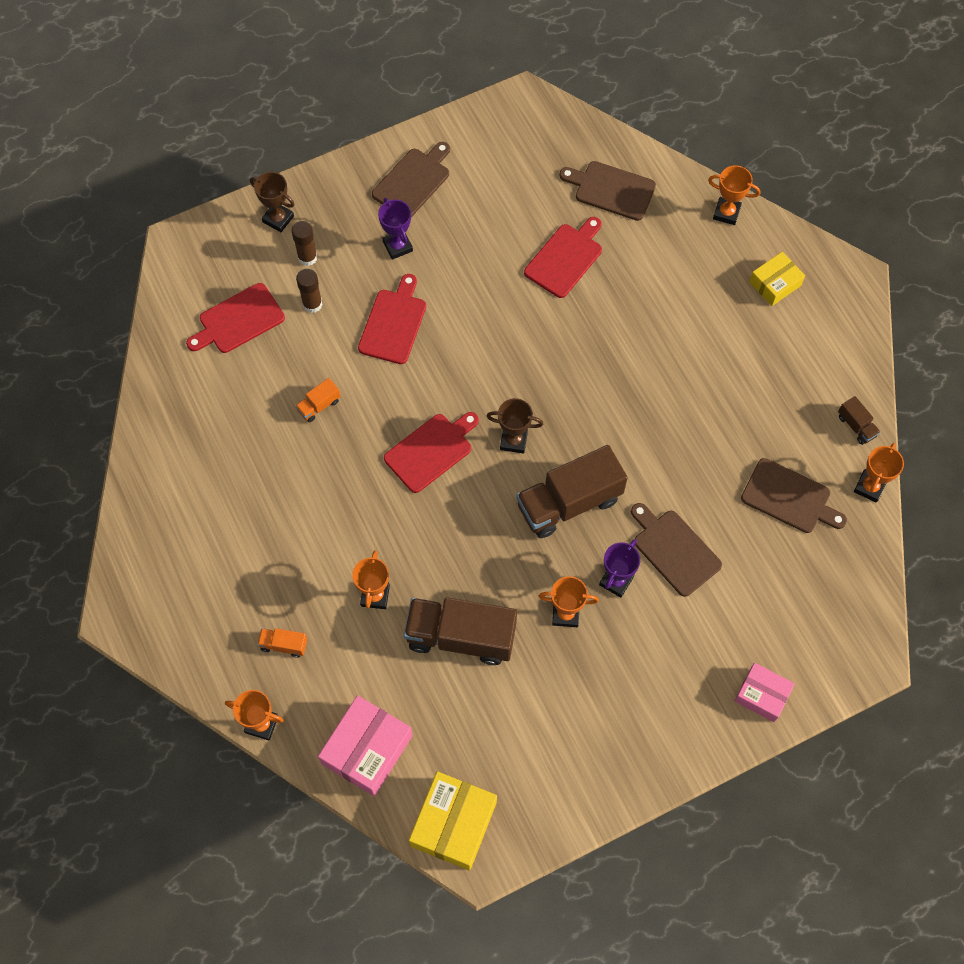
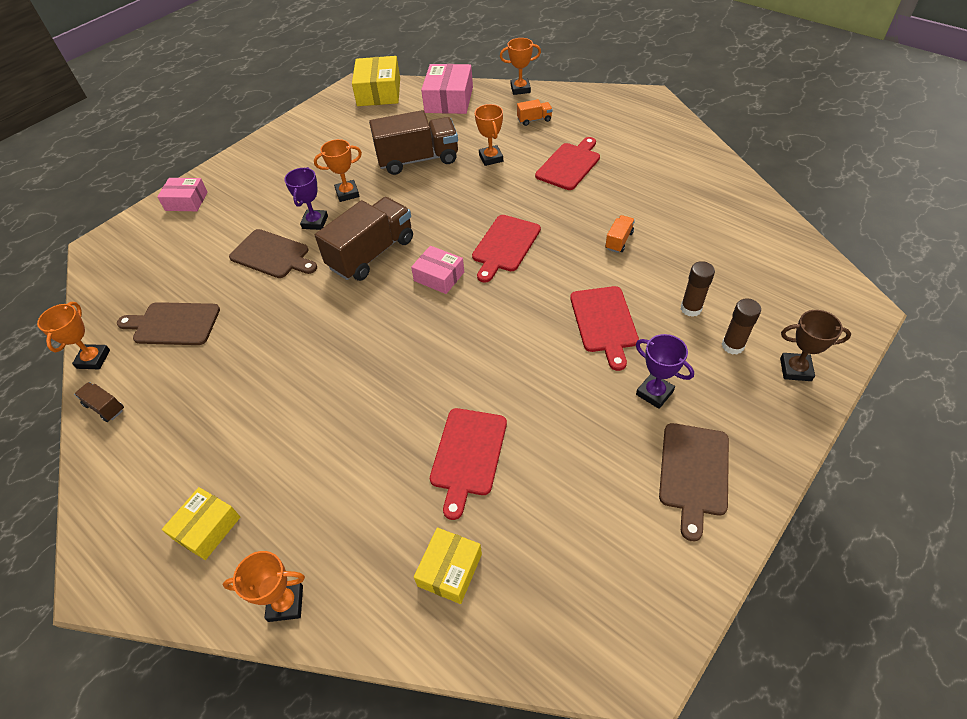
camera: 160 degrees right, 15 degrees down
red cutting board [186,283,285,353] -> red cutting board moved to [535,137,600,190]
brown trophy [486,398,543,454] -> pink box [411,246,464,294]
brown cutting board [559,161,656,221] -> yellow box [414,528,482,604]

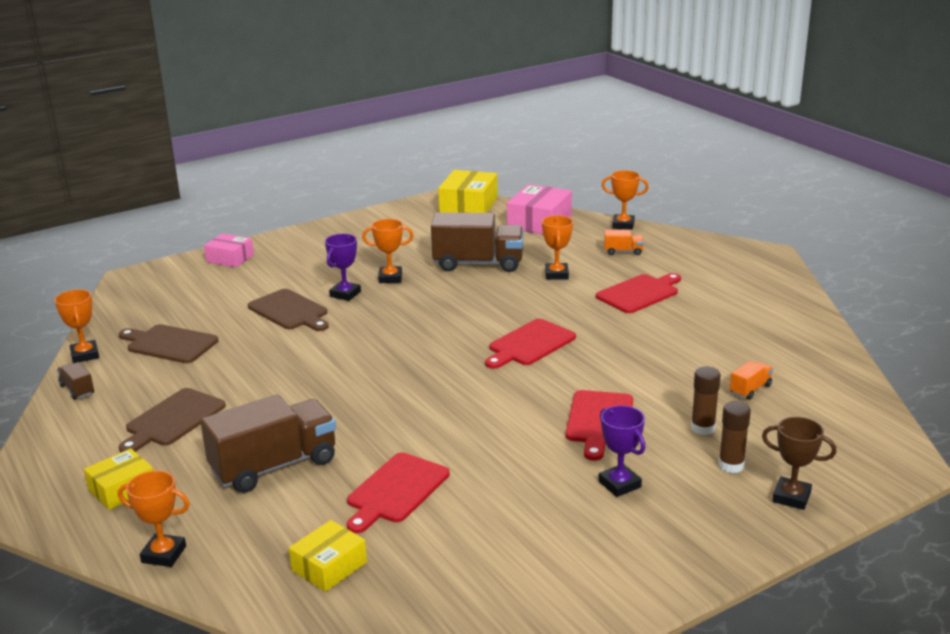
camera: 15 degrees right, 25 degrees down
orange trophy [37,302,110,369] -> orange trophy turned 45 degrees counterclockwise [54,289,99,363]
brown truck [315,197,413,281] -> brown truck moved to [200,394,336,493]
pink box [411,246,464,294] -> none
orange truck [605,215,635,253] -> orange truck moved to [730,361,773,400]
brown cutting board [659,423,729,541] -> brown cutting board moved to [119,388,226,452]

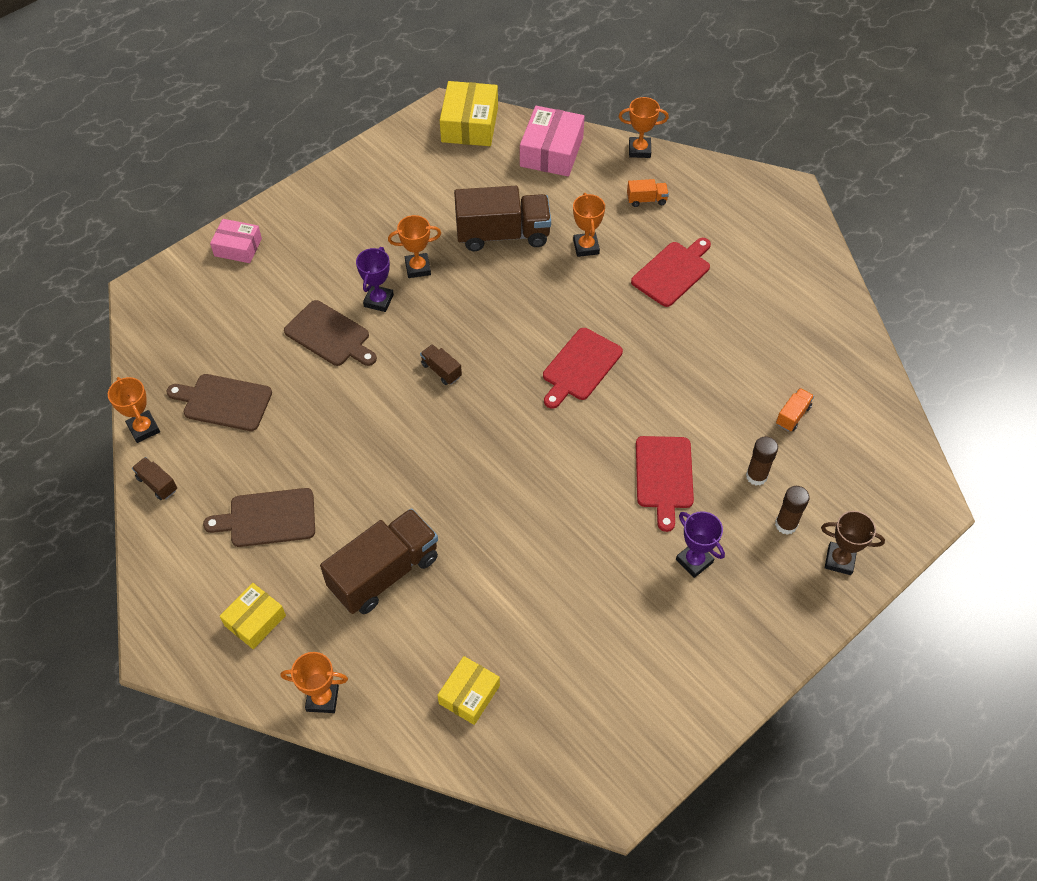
camera: 10 degrees left, 30 degrees up
brown cutting board [119,388,226,452] -> brown cutting board turned 60 degrees clockwise [203,488,315,547]
red cutting board [347,453,450,533] -> none
none -> brown truck [420,344,462,385]

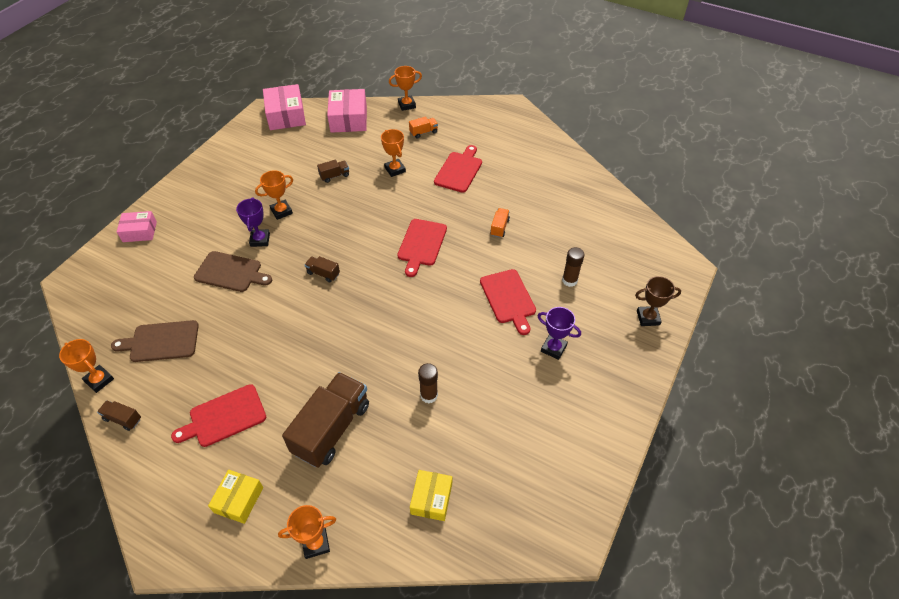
camera: 20 degrees left, 5 degrees down
brown cutting board [203,488,315,547] -> red cutting board [171,384,266,447]
yellow box [440,81,498,146] -> pink box [263,84,306,130]
brown truck [454,186,551,251] -> brown truck [317,160,349,183], size x0.44
brown glue stick [775,486,810,535] -> brown glue stick moved to [418,363,438,403]
orange truck [776,388,814,432] -> orange truck moved to [490,208,510,238]

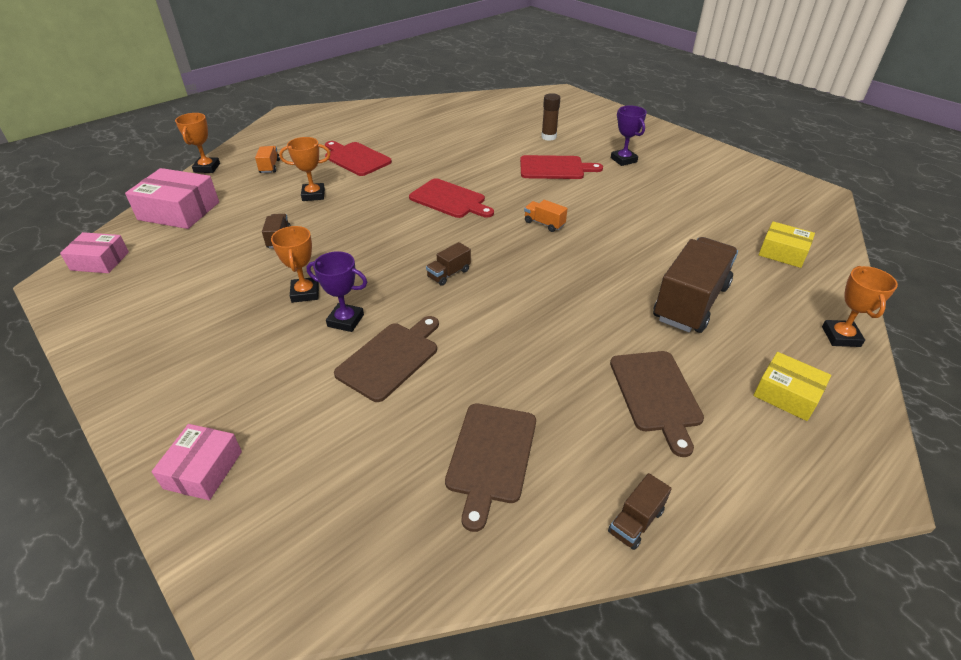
camera: 70 degrees left, 10 degrees down
orange trophy [59,339,114,393] -> none
red cutting board [171,384,266,447] -> brown cutting board [610,351,704,457]
pink box [263,84,306,130] -> pink box [60,232,129,273], size x0.63
brown truck [282,372,369,468] -> brown truck turned 75 degrees clockwise [653,237,738,333]
brown glue stick [418,363,438,403] -> none
orange truck [490,208,510,238] -> orange truck moved to [524,200,568,232]
purple trophy [538,307,581,360] -> purple trophy turned 75 degrees counterclockwise [611,106,647,166]
brown trophy [635,276,681,326] -> none

